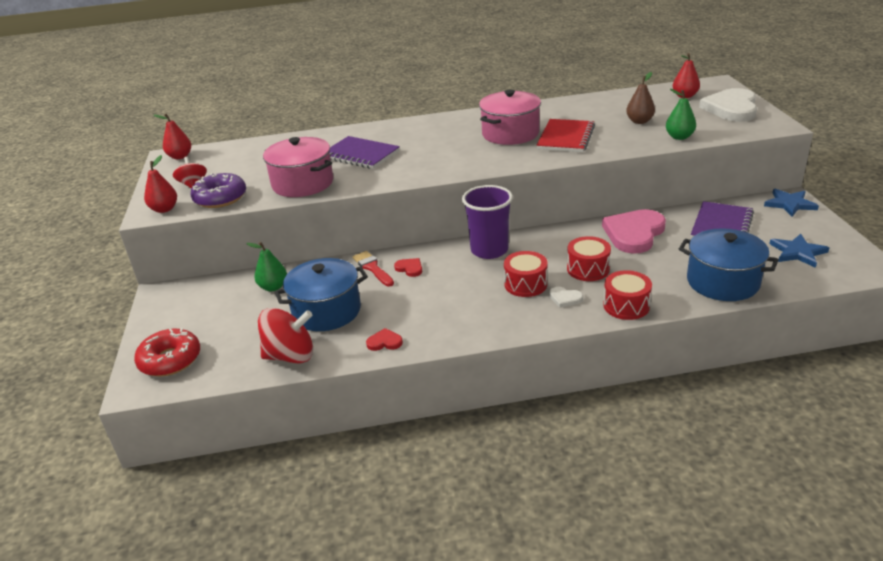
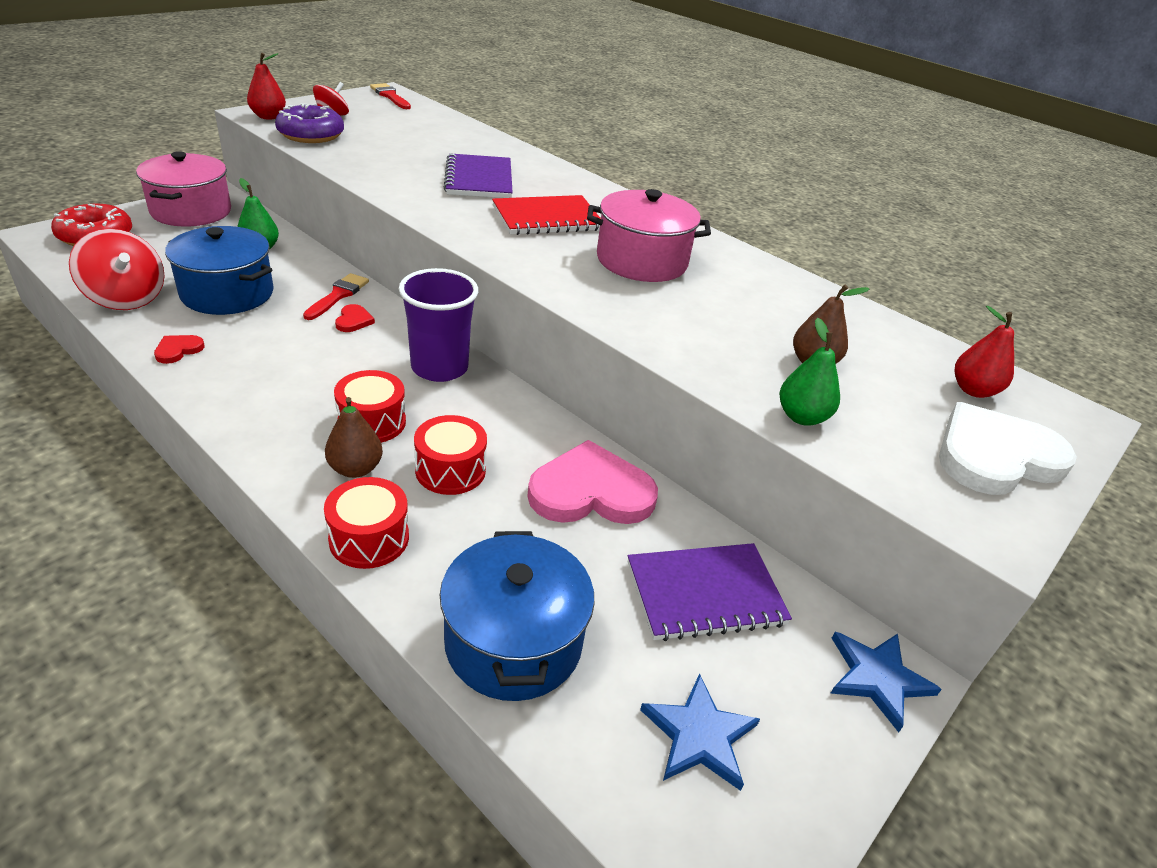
camera: 45 degrees right, 5 degrees up
red pear [154,114,191,159] -> red brush [370,83,411,109]
pink pot [263,137,333,197] -> pink pot moved to [136,151,231,227]
red heart [366,328,403,351] -> red heart turned 105 degrees counterclockwise [154,335,204,364]
red notebook [537,119,595,152] -> red notebook moved to [492,195,601,235]
white heart [549,287,583,308] -> brown pear [325,397,383,478]

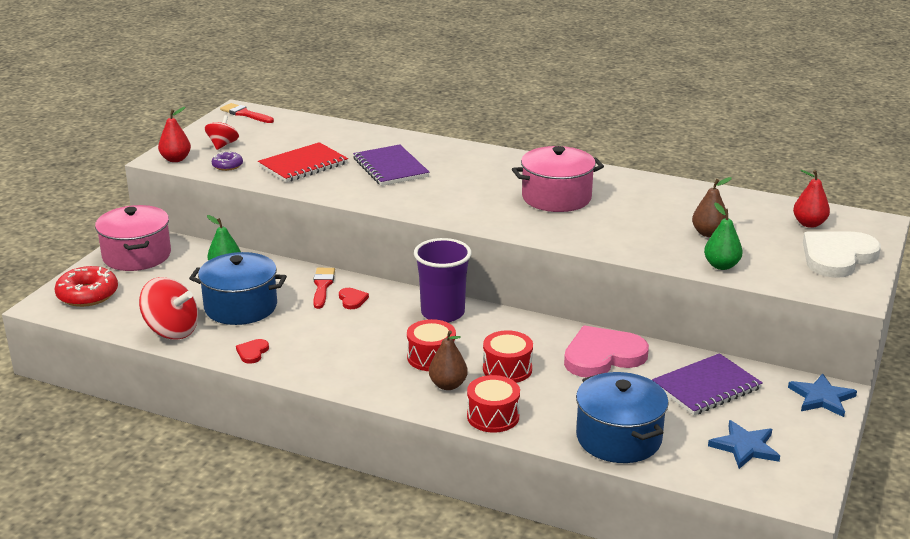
camera: 15 degrees left, 10 degrees down
purple donut [275,103,344,143] -> purple donut [212,151,243,171], size x0.55
red notebook [492,195,601,235] -> red notebook moved to [258,142,348,183]

